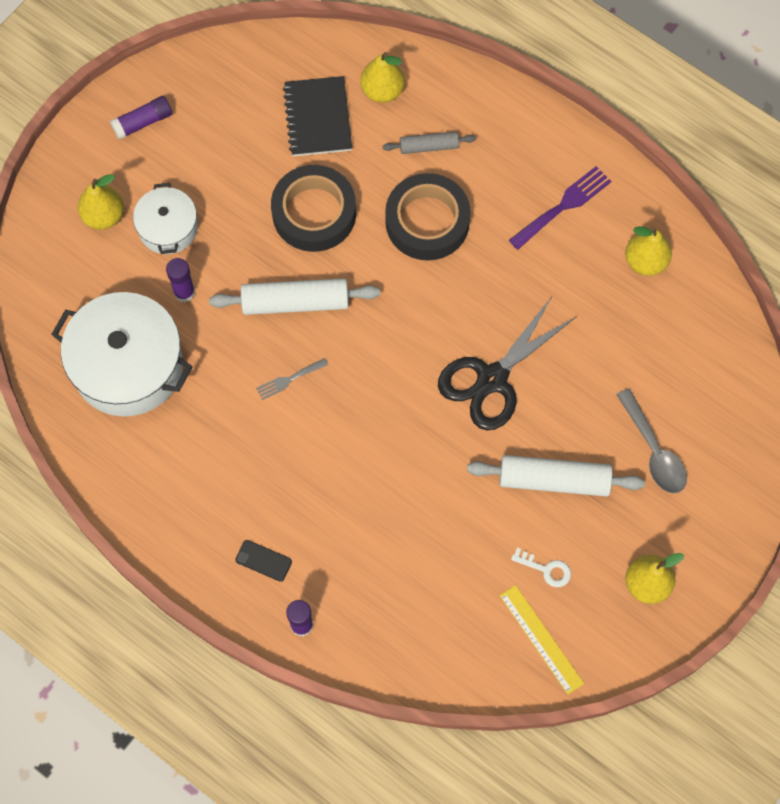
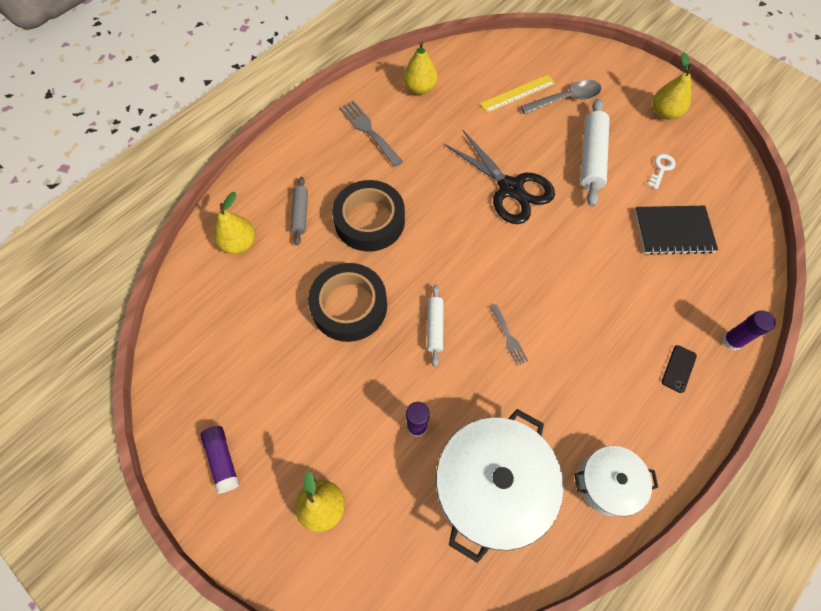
camera: 85 degrees left, 5 degrees down
white pot [133,183,198,254] -> white pot moved to [574,446,658,516]
white rolling pin [209,278,380,315] -> white rolling pin [427,284,443,367], size x0.57
black notebook [283,76,352,156] -> black notebook moved to [635,206,718,255]
yellow ruler [499,585,584,694] -> yellow ruler moved to [480,75,555,113]
purple fork [509,166,611,250] -> grey fork [339,100,403,167]

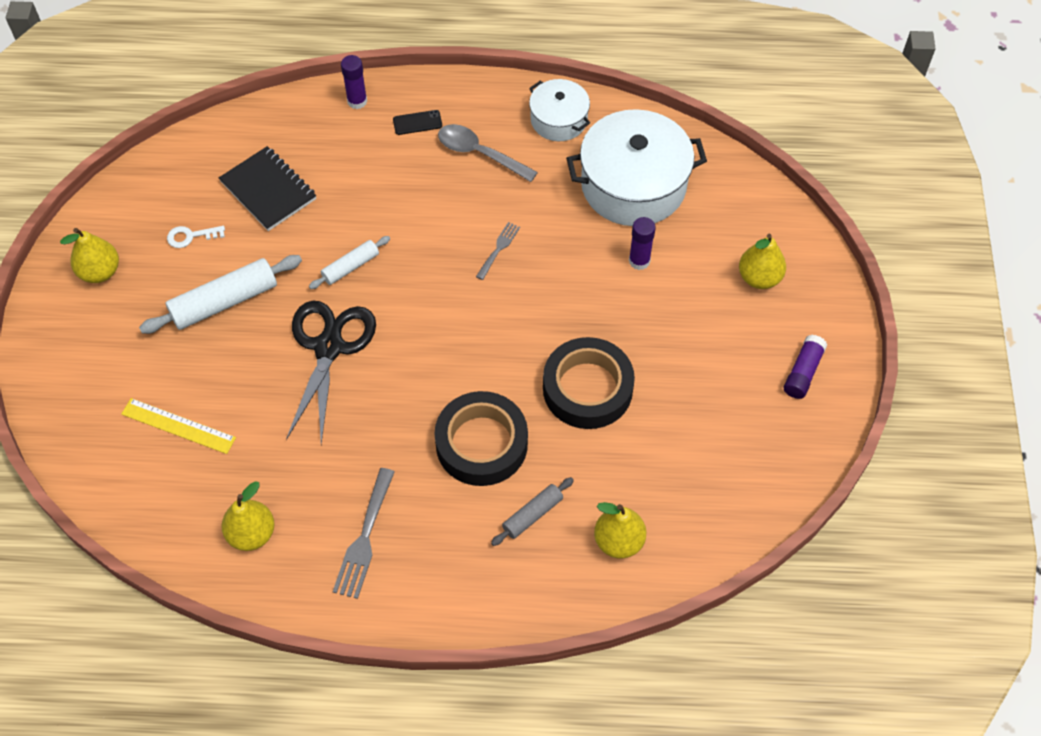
camera: 130 degrees left, 5 degrees down
white rolling pin [427,284,443,367] -> white rolling pin moved to [309,236,390,289]
grey spoon [520,80,601,114] -> grey spoon moved to [438,124,538,182]

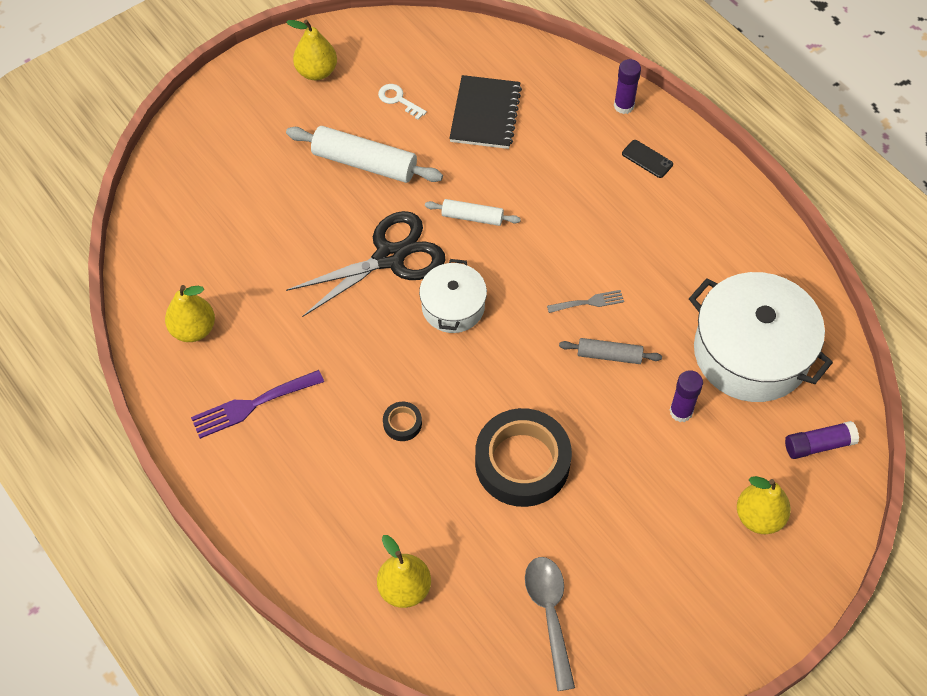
camera: 50 degrees right, 0 degrees up
yellow ruler [121,398,236,454] -> none
grey fork [333,468,395,599] -> purple fork [191,370,324,439]
black tape [434,391,528,486] -> black tape [383,402,422,441], size x0.41
grey spoon [438,124,538,182] -> grey spoon moved to [525,557,575,691]
grey rolling pin [491,477,574,546] -> grey rolling pin moved to [559,338,662,364]
white pot [529,79,590,141] -> white pot moved to [419,259,487,333]
purple glue stick [784,335,827,399] -> purple glue stick moved to [785,421,859,459]

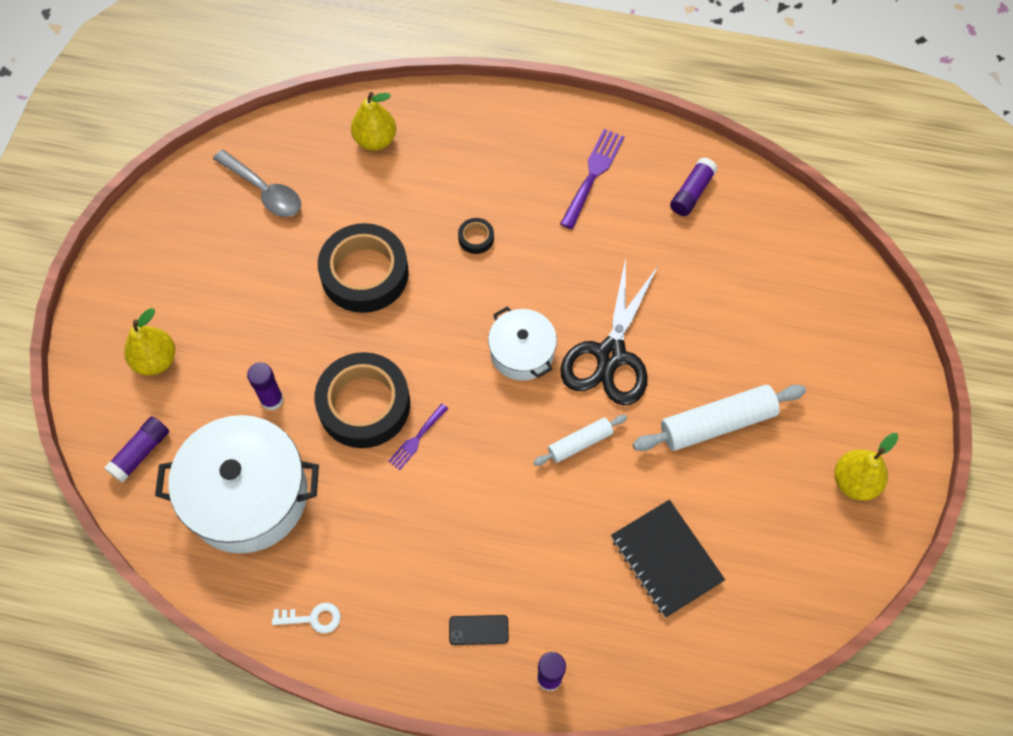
camera: 140 degrees right, 5 degrees up
yellow pear [165,285,215,342] -> purple glue stick [670,157,717,216]
white key [378,84,427,120] -> white key moved to [272,603,341,633]
grey fork [547,290,624,313] -> purple fork [388,404,449,470]
grey rolling pin [559,338,662,364] -> black tape [314,352,410,448]

